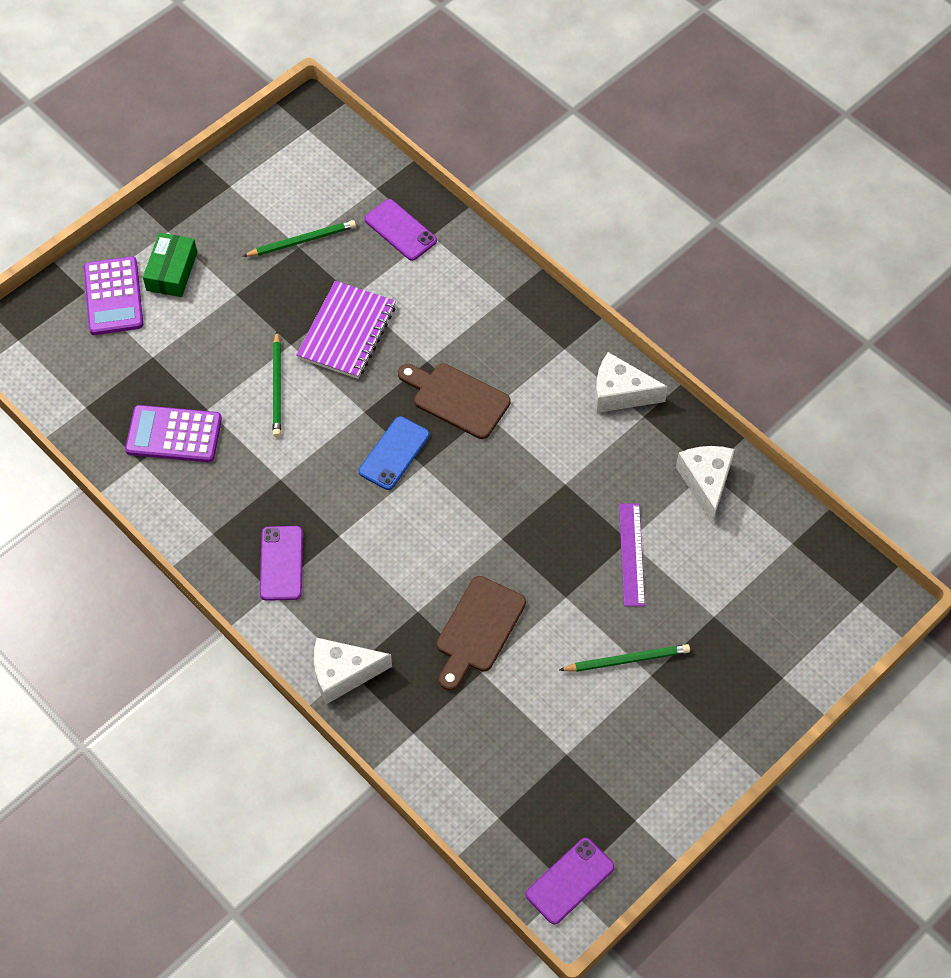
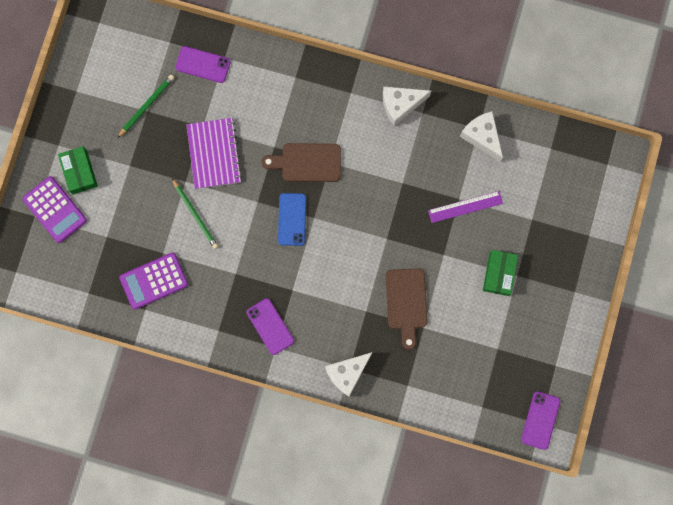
camera: 30 degrees left, 20 degrees up
green pencil [559,644,690,672] -> green box [483,250,518,296]
purple ruler [619,504,645,606] -> purple ruler turned 75 degrees counterclockwise [428,191,503,223]

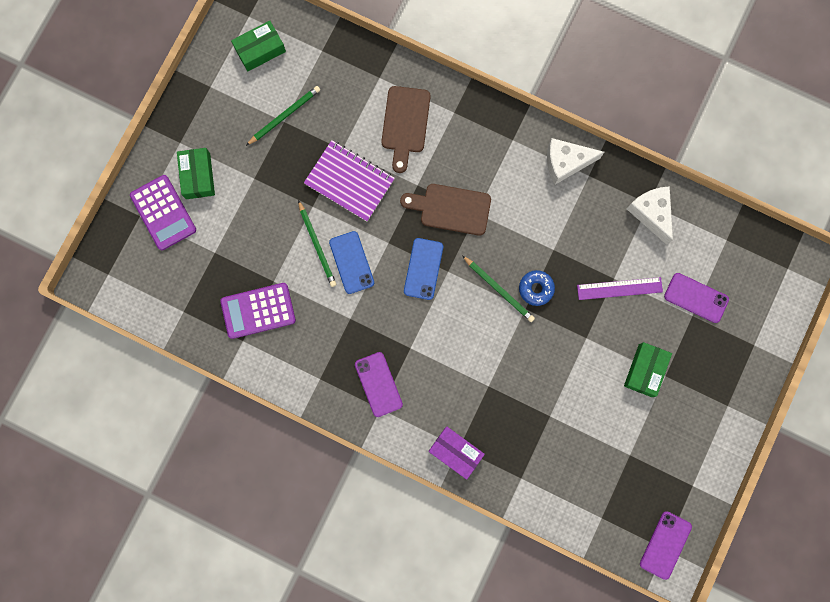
camera: 10 degrees right, 0 degrees up
purple phone [176,46,231,83] -> purple phone moved to [664,273,729,323]
purple notebook [186,118,242,189] -> purple notebook turned 60 degrees counterclockwise [304,140,395,222]
white cheese [325,352,372,396] -> purple box [428,427,485,480]
brown cutting board [386,268,427,350] -> brown cutting board moved to [381,86,431,173]
none -> green box [231,21,286,71]
none -> blue phone [329,231,374,294]
none -> green pencil [462,255,535,322]
none -> blue donut [519,270,555,306]

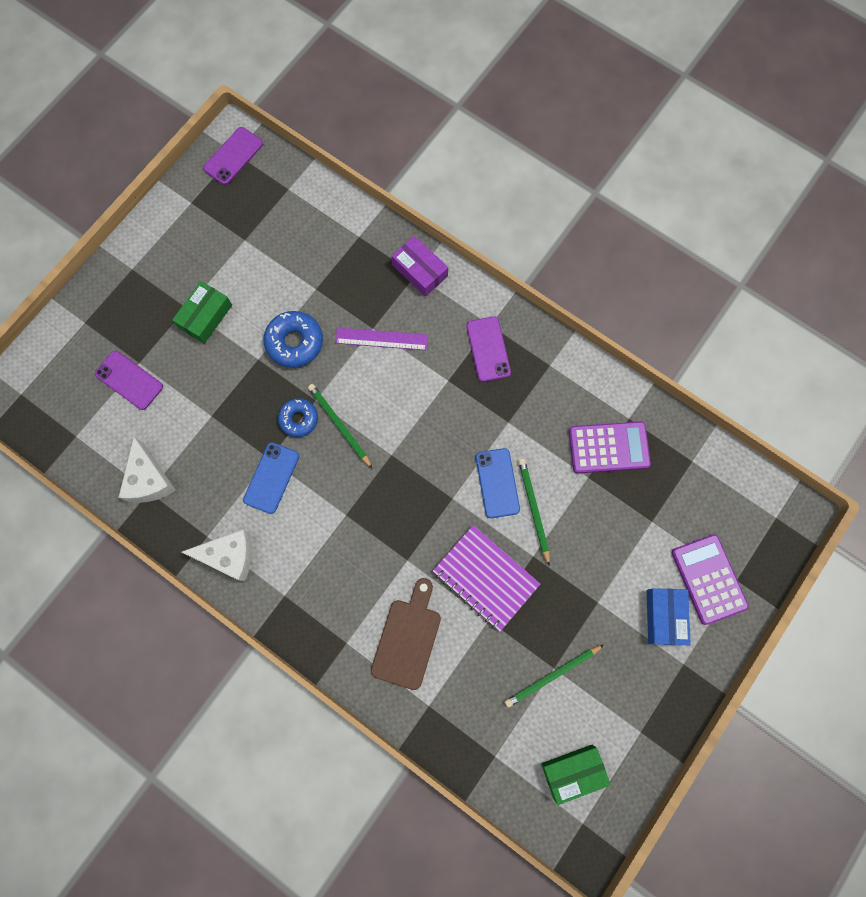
camera: 170 degrees left, 5 degrees down
green box [177,148,215,199] -> blue box [647,588,691,645]
brown cutting board [400,184,491,235] -> none
blue phone [404,238,443,300] -> blue phone moved to [243,442,299,514]
purple ruler [577,277,663,300] -> purple ruler moved to [335,328,428,350]
none -> blue donut [263,311,323,368]

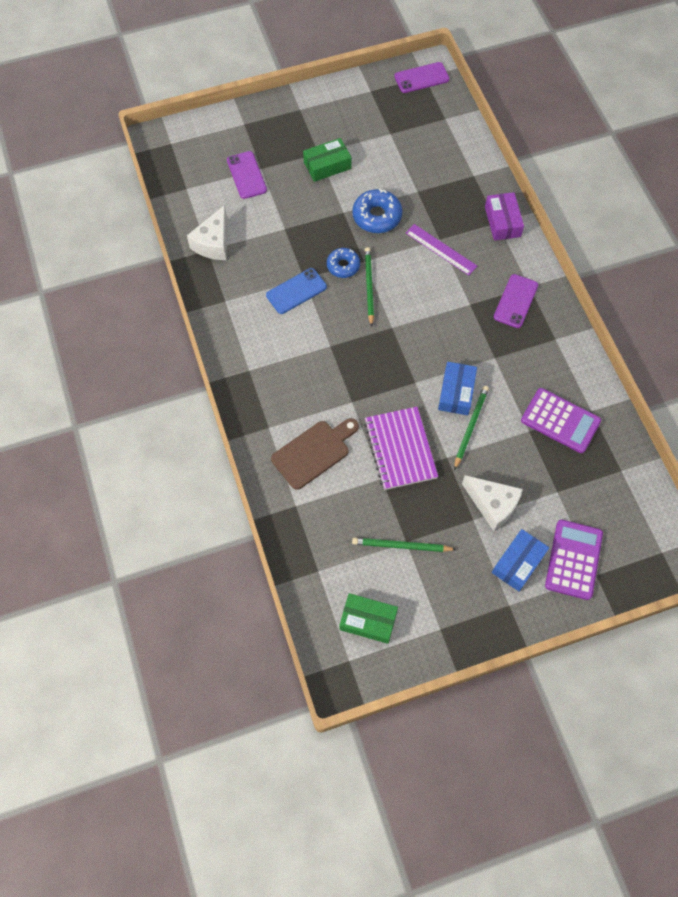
camera: 35 degrees right, 10 degrees down
white cheese [182,529,252,582] -> white cheese moved to [462,475,523,531]
blue phone [476,448,520,518] -> blue box [438,362,477,415]

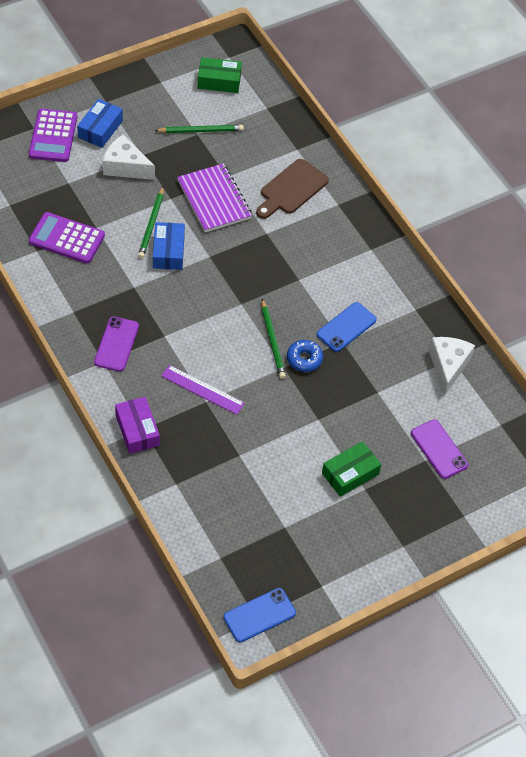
camera: 165 degrees right, 10 degrees down
blue donut [352,189,402,233] -> none
purple phone [394,62,449,93] -> blue phone [224,588,296,642]

